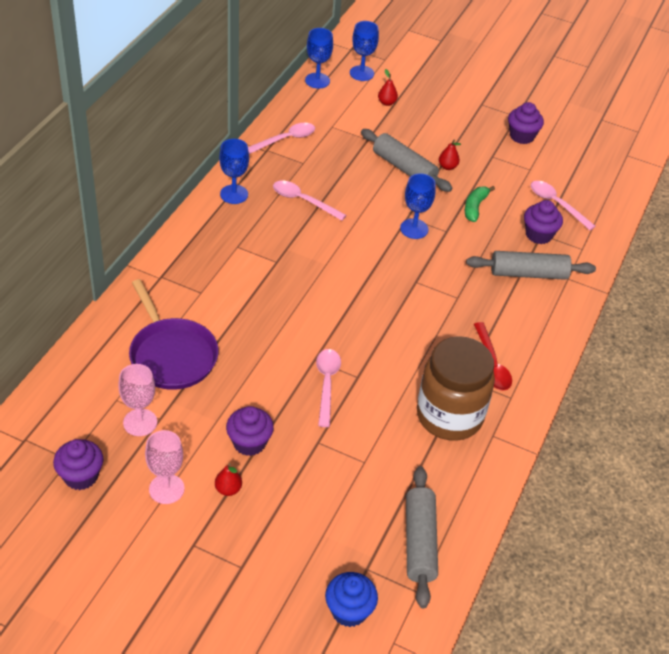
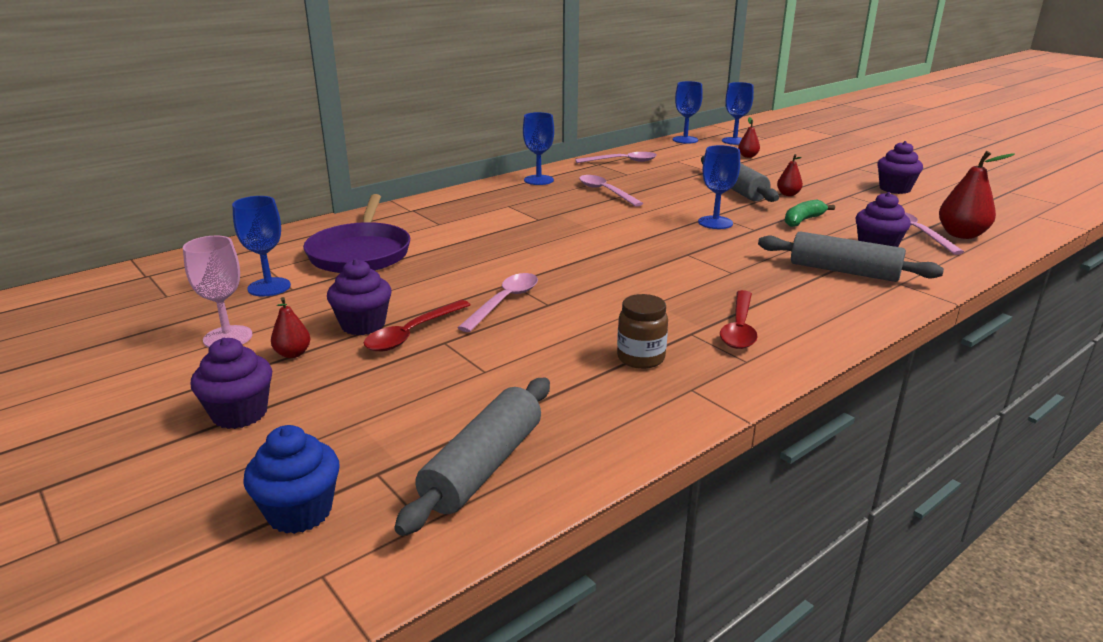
camera: 30 degrees right, 20 degrees down
purple cupcake [53,439,104,490] -> purple cupcake moved to [190,338,272,429]
pink goblet [118,364,157,436] -> blue goblet [232,196,291,297]
brown jar [417,336,495,441] -> brown jar [617,294,668,369], size x0.47
none -> red spoon [364,300,471,351]
none -> red pear [939,151,1015,239]

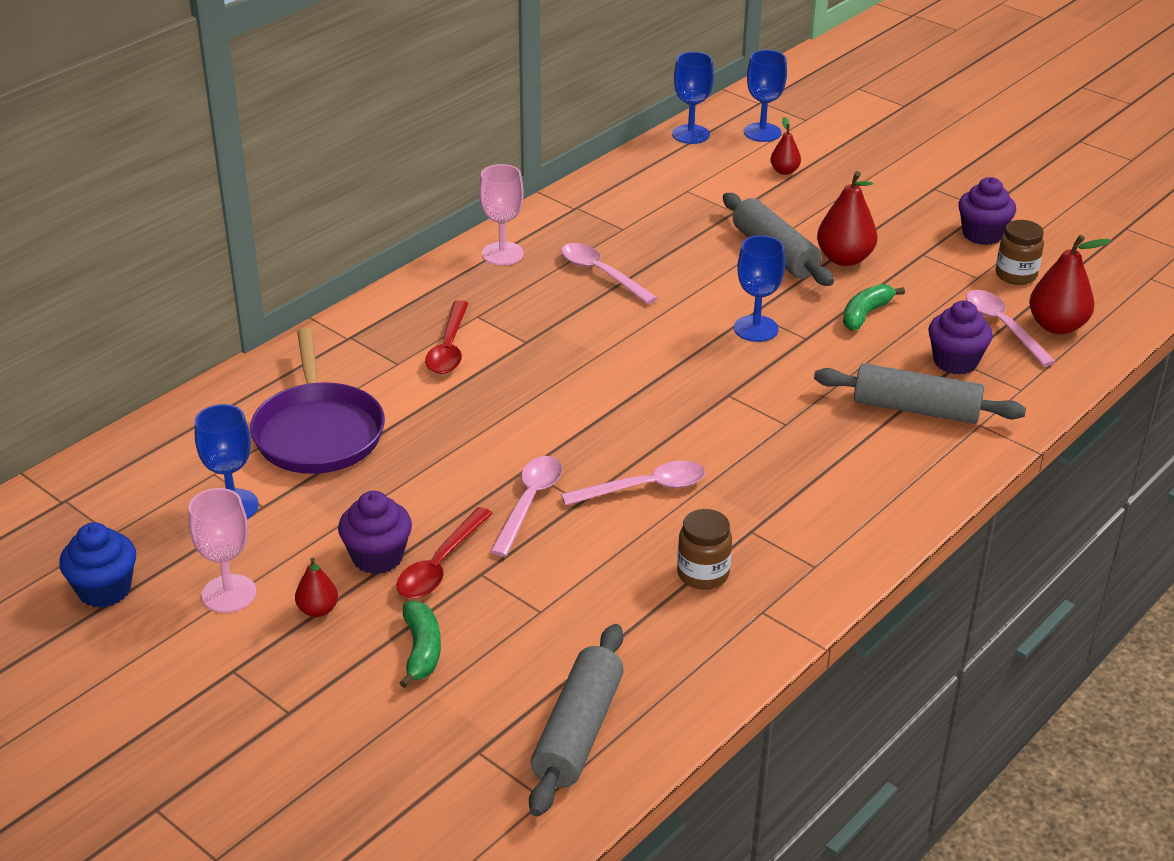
camera: 10 degrees left, 10 degrees up
purple cupcake [190,338,272,429] -> none
blue cupcake [243,425,340,534] -> blue cupcake moved to [59,523,136,608]
blue goblet [523,112,554,185] -> pink goblet [479,164,524,265]
pink spoon [575,152,657,163] -> pink spoon moved to [561,461,705,506]
red spoon [720,290,758,349] -> red spoon moved to [425,300,469,374]
red pear [777,154,803,196] -> red pear [817,171,877,266], size x1.81
none -> green banana [399,601,441,688]
none -> brown jar [996,220,1044,285]

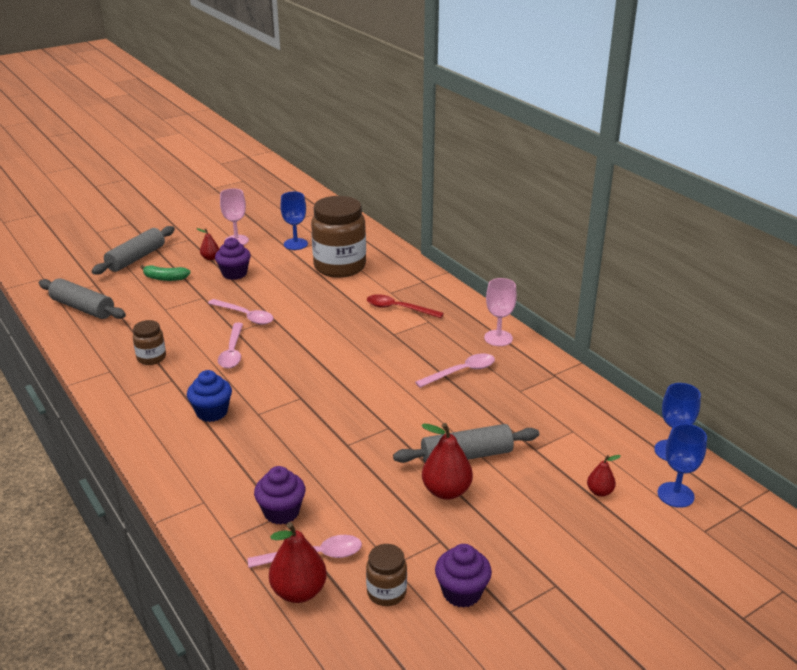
camera: 105 degrees right, 5 degrees down
blue cupcake [59,523,136,608] -> blue cupcake moved to [187,370,232,422]
purple pan [250,328,385,474] -> brown jar [311,196,366,278]
red spoon [396,507,493,599] -> none
blue goblet [734,235,785,342] -> none
grey rolling pin [814,363,1026,424] -> grey rolling pin moved to [92,226,175,275]
green banana [843,284,905,330] -> none

